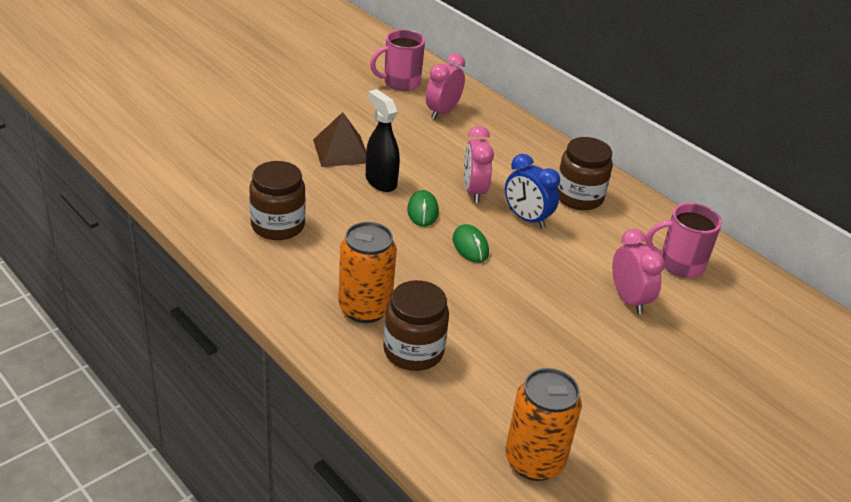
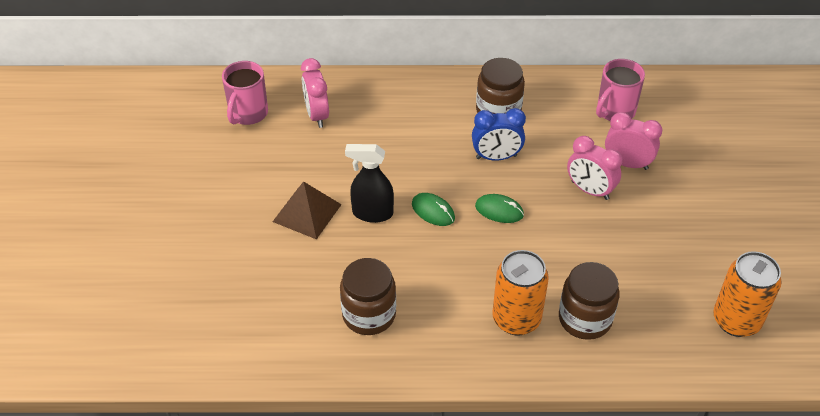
camera: 45 degrees left, 10 degrees up
pink clock [464,126,494,203] -> pink clock moved to [567,136,622,200]

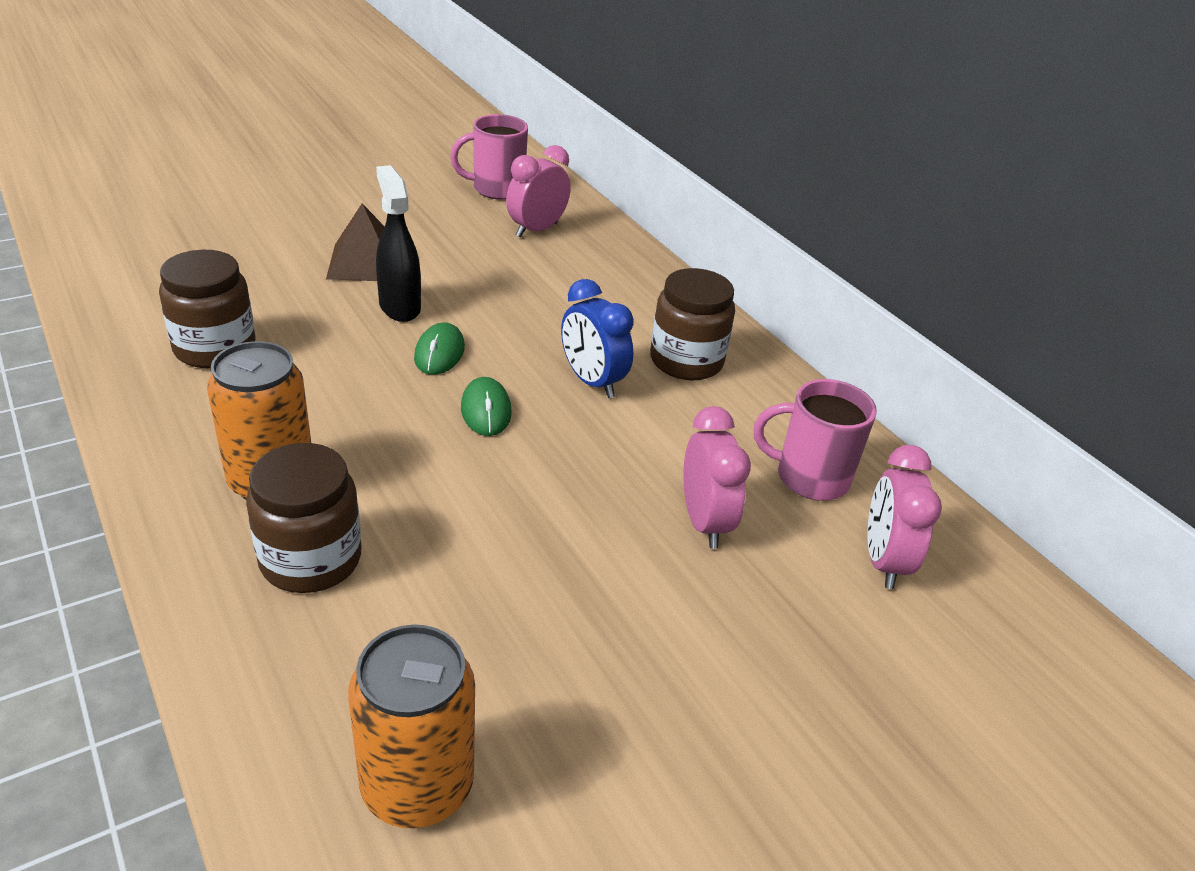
camera: 55 degrees right, 10 degrees down
pink clock [567,136,622,200] -> pink clock moved to [868,445,942,589]

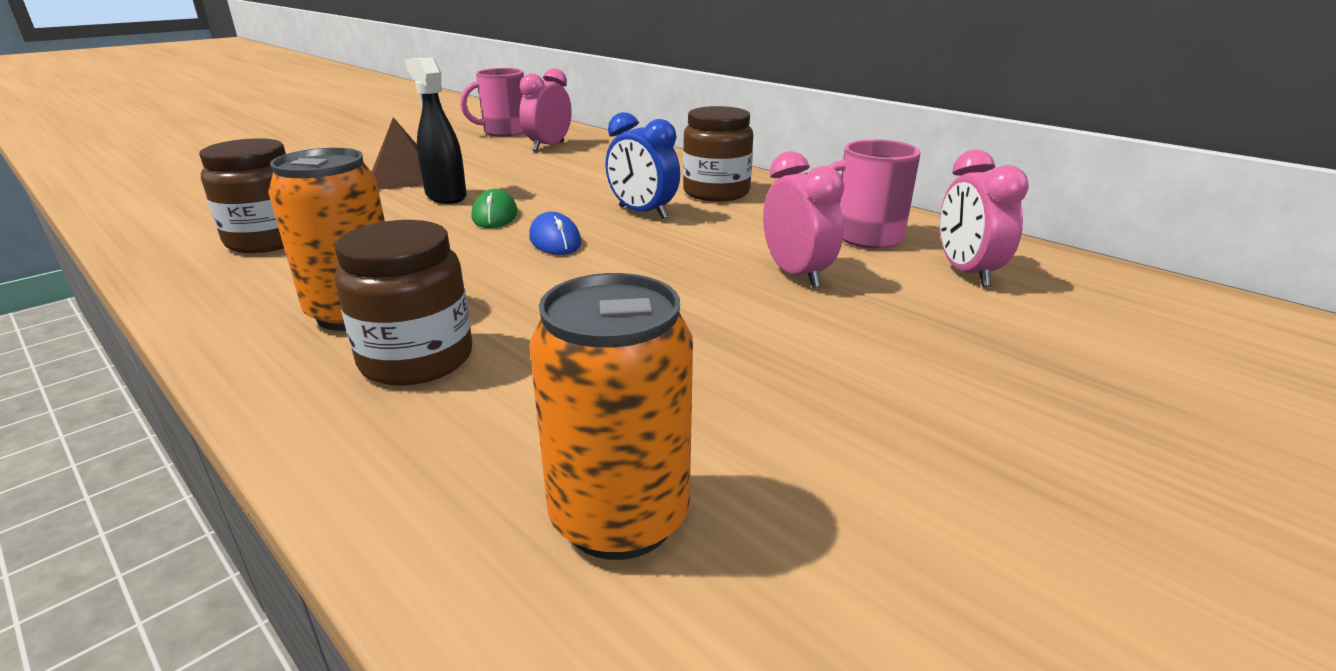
camera: 10 degrees left, 10 degrees down
green mouse [461,377,512,436] -> blue mouse [529,212,581,255]

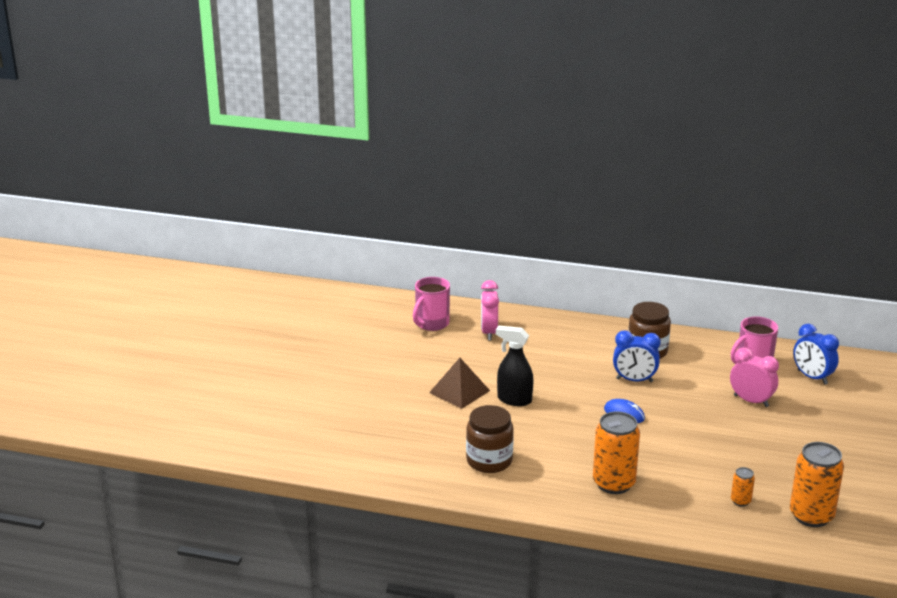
camera: 30 degrees left, 0 degrees up
brown jar [335,220,472,386] -> none
green mouse [472,189,518,228] -> none
pink clock [940,149,1029,287] -> blue clock [793,324,839,385]
none -> orange can [731,467,755,506]

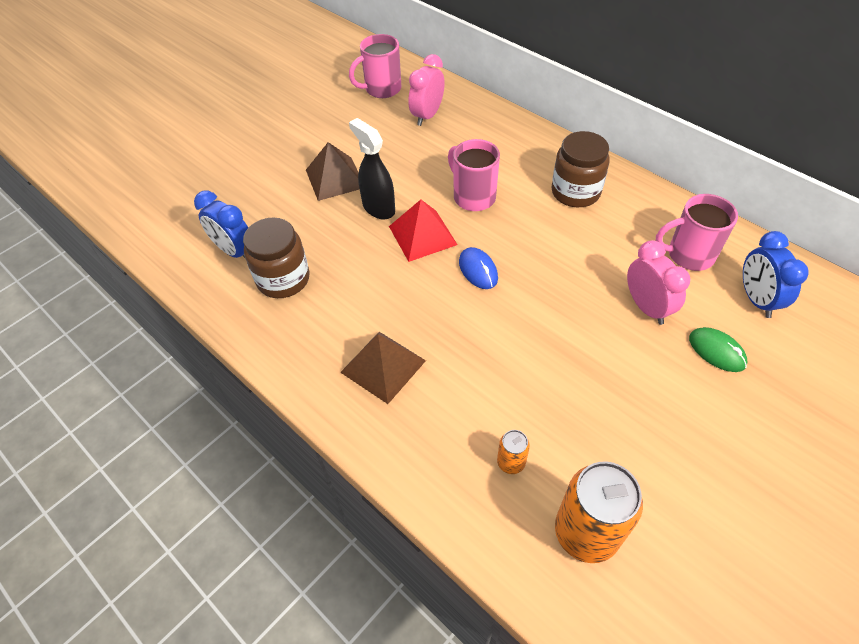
camera: 30 degrees right, 25 degrees up
orange can [593,411,640,494] -> brown pyramid [340,332,426,404]
blue clock [613,330,661,382] -> blue clock moved to [194,191,248,258]
none -> red pyramid [389,200,458,262]
none -> pink mug [448,139,500,211]
none -> green mouse [689,327,747,372]

